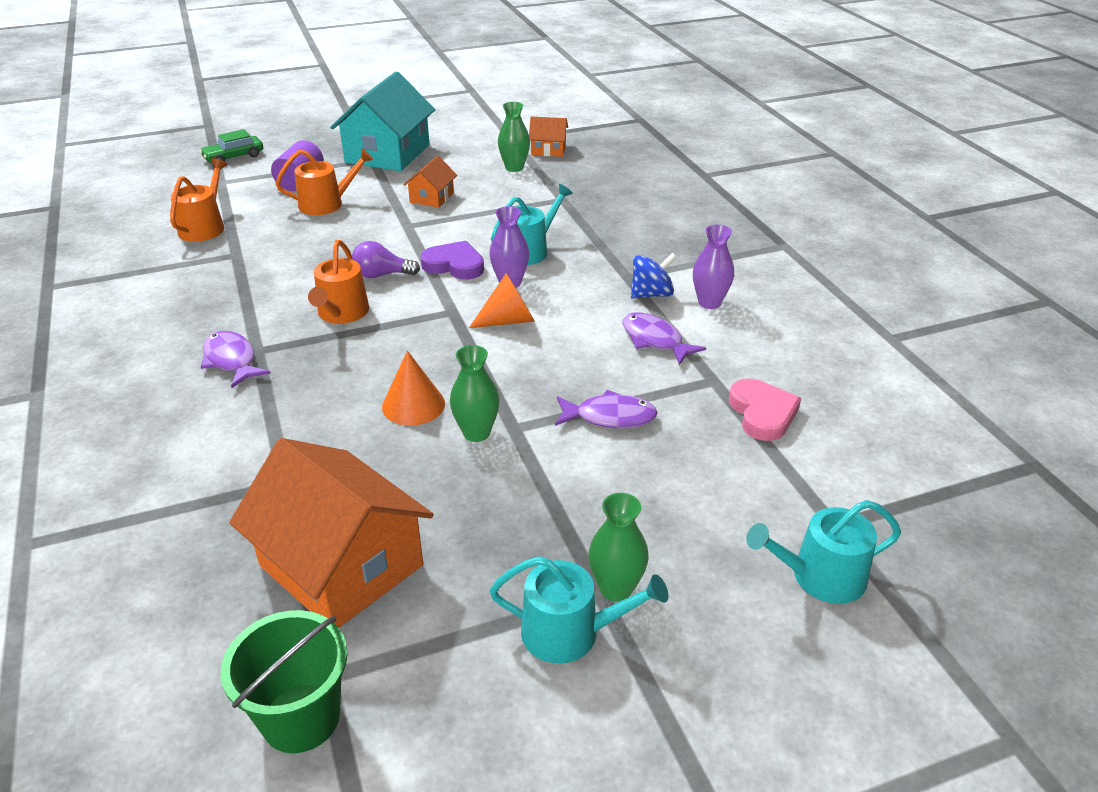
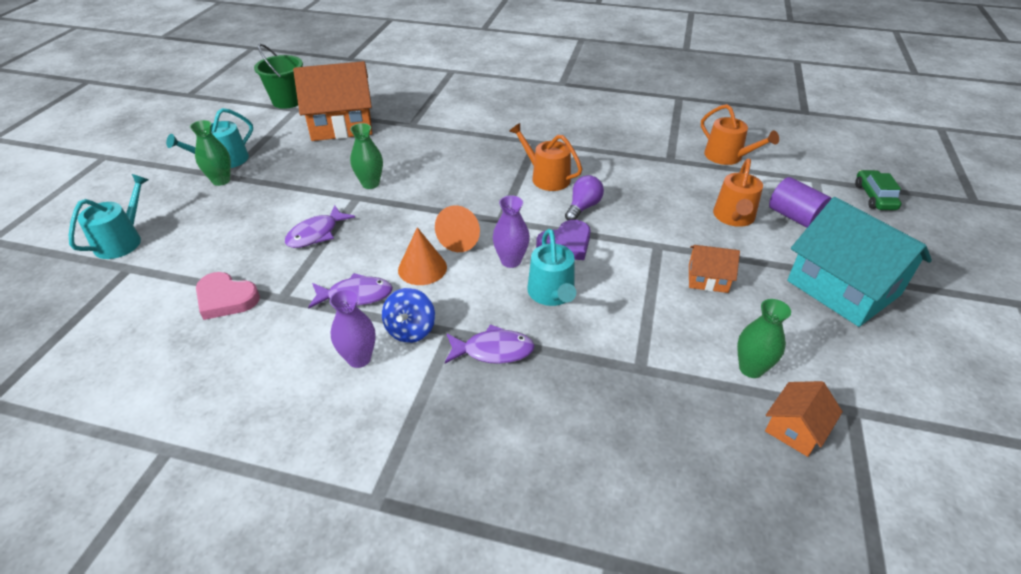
camera: 125 degrees right, 5 degrees up
purple fish [201,331,271,388] -> purple fish moved to [445,324,535,364]
orange cone [382,351,445,426] -> orange cone moved to [398,227,447,285]
orange house [403,156,457,208] -> orange house turned 45 degrees counterclockwise [689,245,740,293]

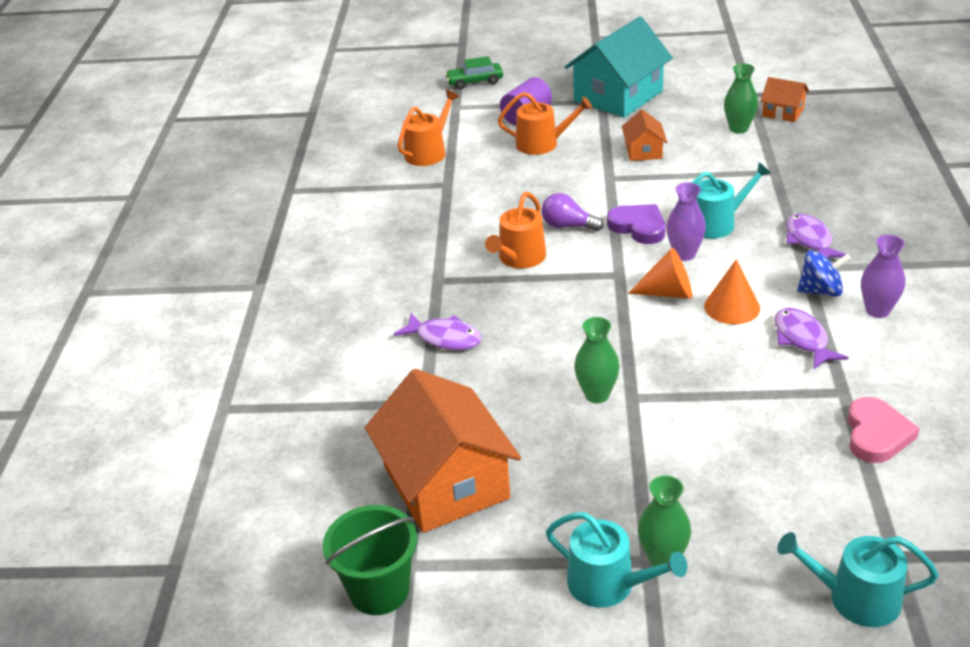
camera: 100 degrees left, 5 degrees down
purple fish [285,205,355,248] -> purple fish moved to [394,313,482,350]

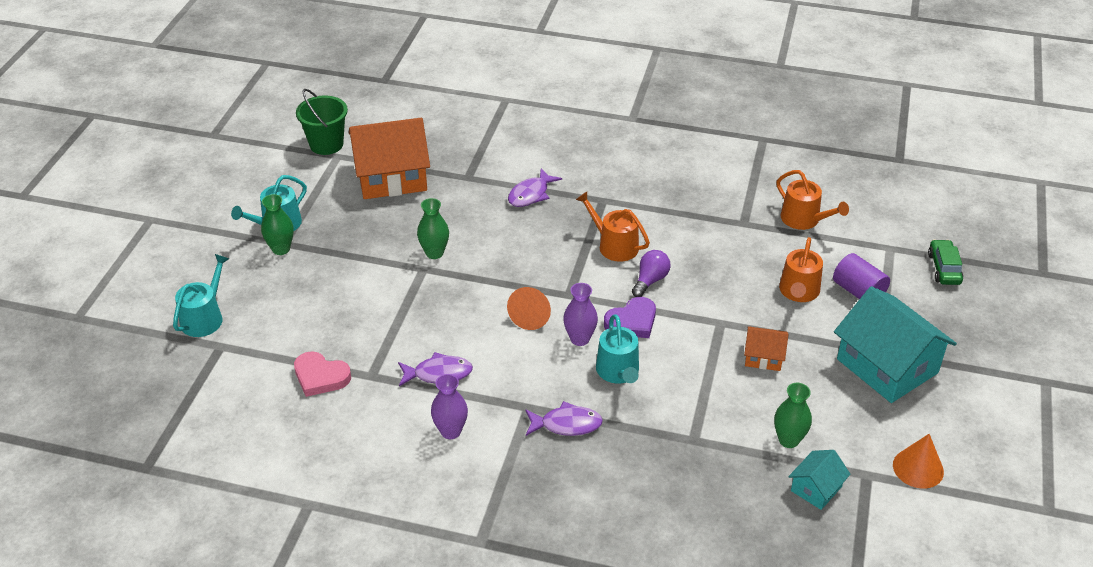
camera: 100 degrees right, 5 degrees up
orange cone [704,259,760,324] -> orange cone moved to [893,434,944,489]
orange house [761,77,809,122] -> turquoise house [788,450,851,510]
blue spinning top [797,250,851,297] -> none

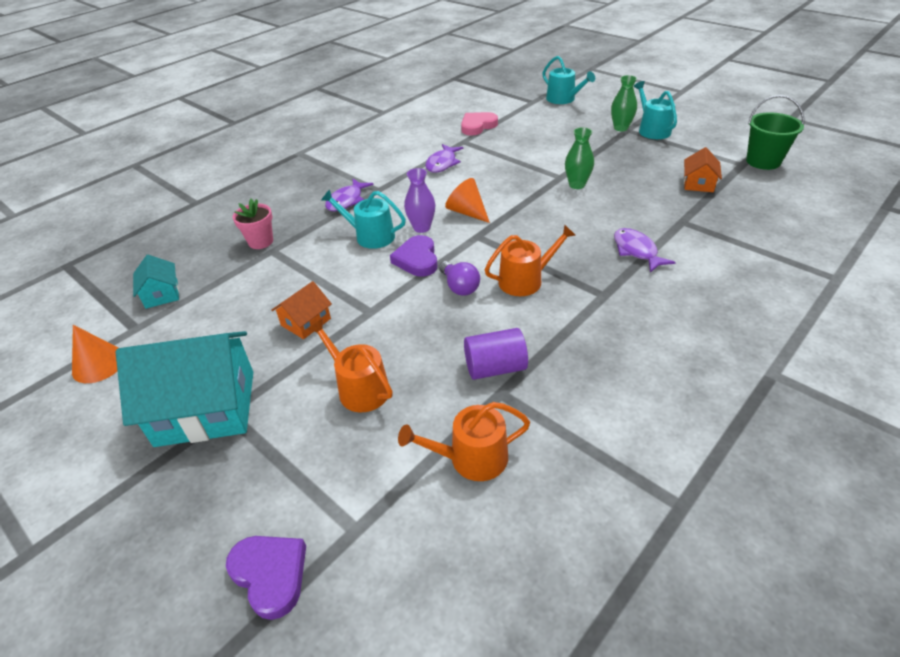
camera: 120 degrees right, 0 degrees up
orange house [349,118,430,199] -> orange house [684,147,722,192], size x0.48
purple vase [431,374,468,439] -> none
green vase [774,383,812,448] -> none
purple cylinder [833,253,890,299] -> purple cylinder moved to [464,328,528,380]
green car [928,239,963,285] -> purple heart [226,536,306,620]
none -> pink flower pot [233,199,273,249]

